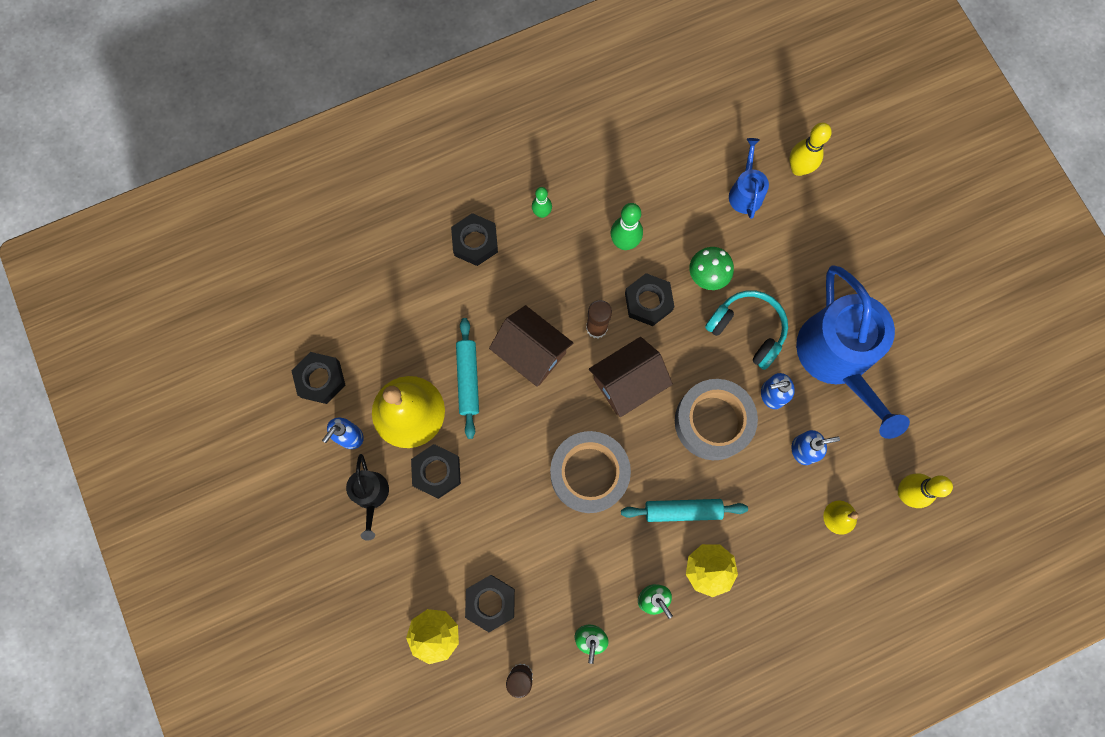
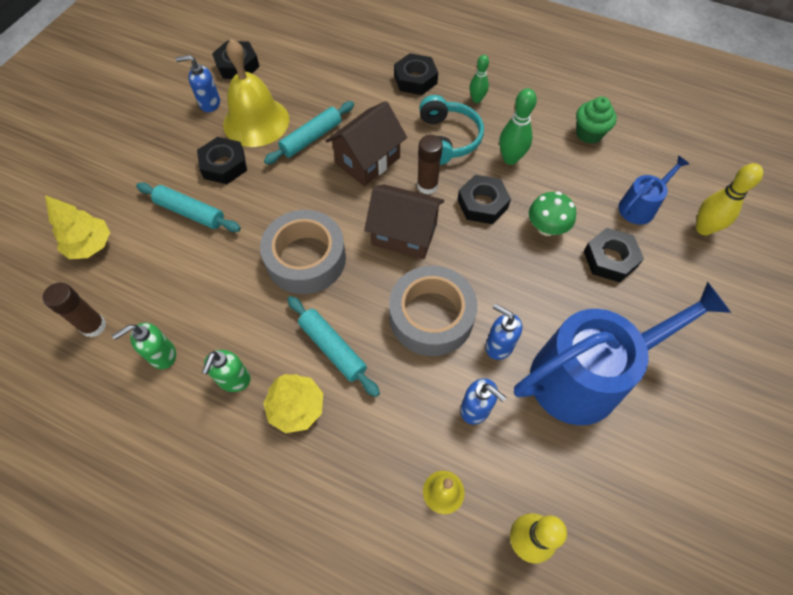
camera: 50 degrees right, 15 degrees down
black watering can [346,454,389,541] -> none
black nut [465,575,515,632] -> black nut moved to [584,228,644,283]
brown house [489,305,573,387] -> brown house turned 45 degrees clockwise [326,101,407,186]
turquoise headphones [705,290,788,370] -> turquoise headphones moved to [419,95,484,165]
blue watering can [796,265,910,439] -> blue watering can turned 150 degrees counterclockwise [514,282,731,425]
none -> turquoise rolling pin [136,182,241,232]
none -> green cupcake [576,97,617,144]

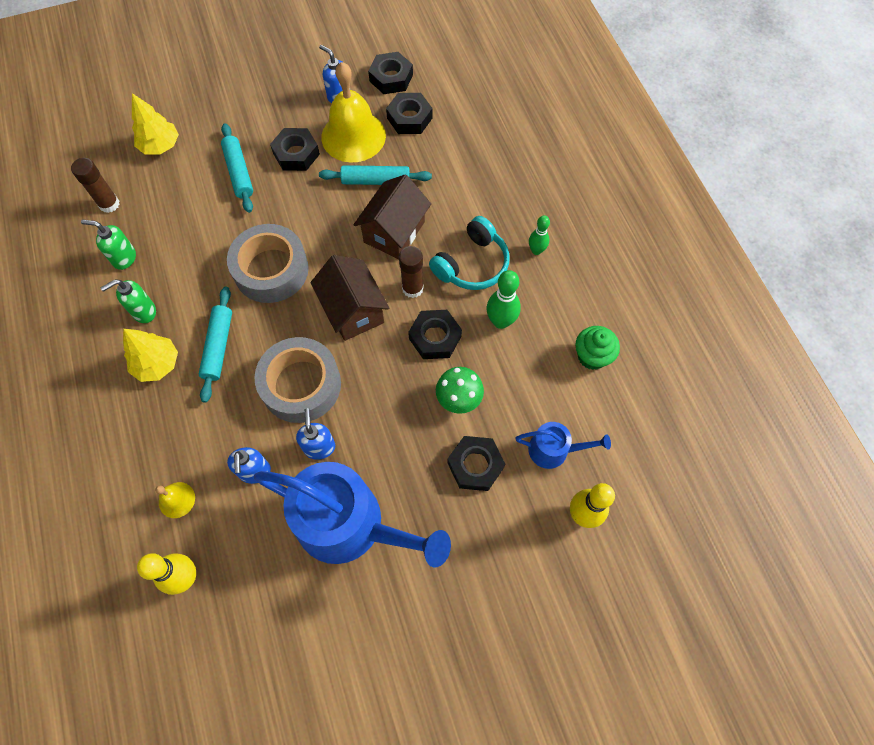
camera: 45 degrees right, 5 degrees up
brown house [326,101,407,186] -> brown house turned 60 degrees counterclockwise [354,174,431,259]
black nut [394,53,438,95] -> black nut moved to [386,93,433,134]

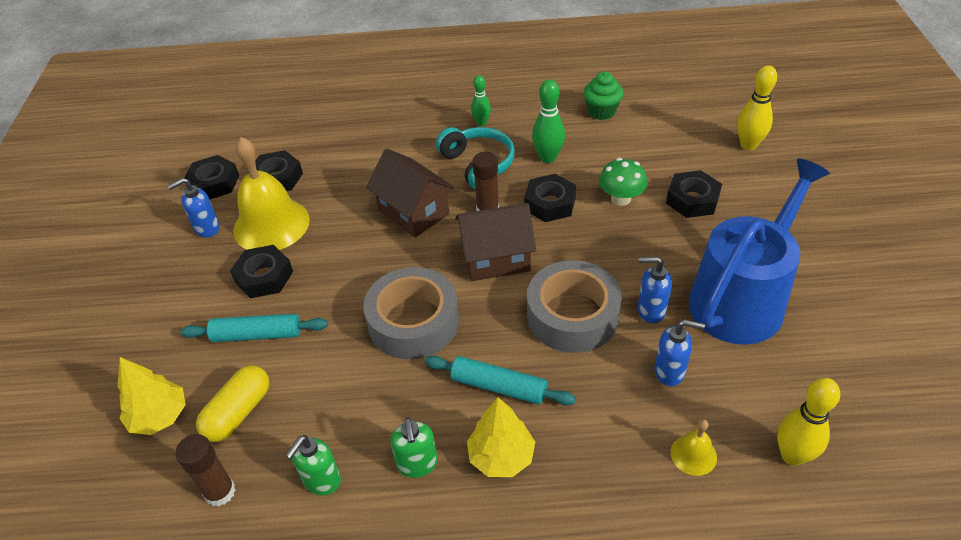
camera: 70 degrees left, 20 degrees down
turquoise rolling pin [319,165,432,185] -> none
blue watering can [515,422,611,469] -> none
none -> yellow capsule [196,365,270,442]

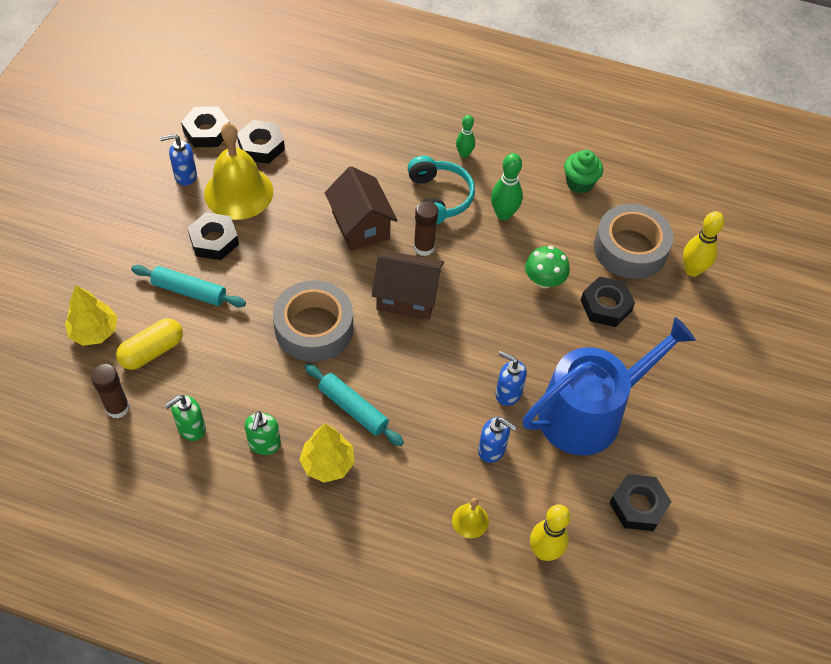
camera: 15 degrees right, 10 degrees up
black nut [524,174,576,222] -> black nut moved to [610,474,671,531]
grey tape [527,260,622,353] -> grey tape moved to [594,204,673,279]

